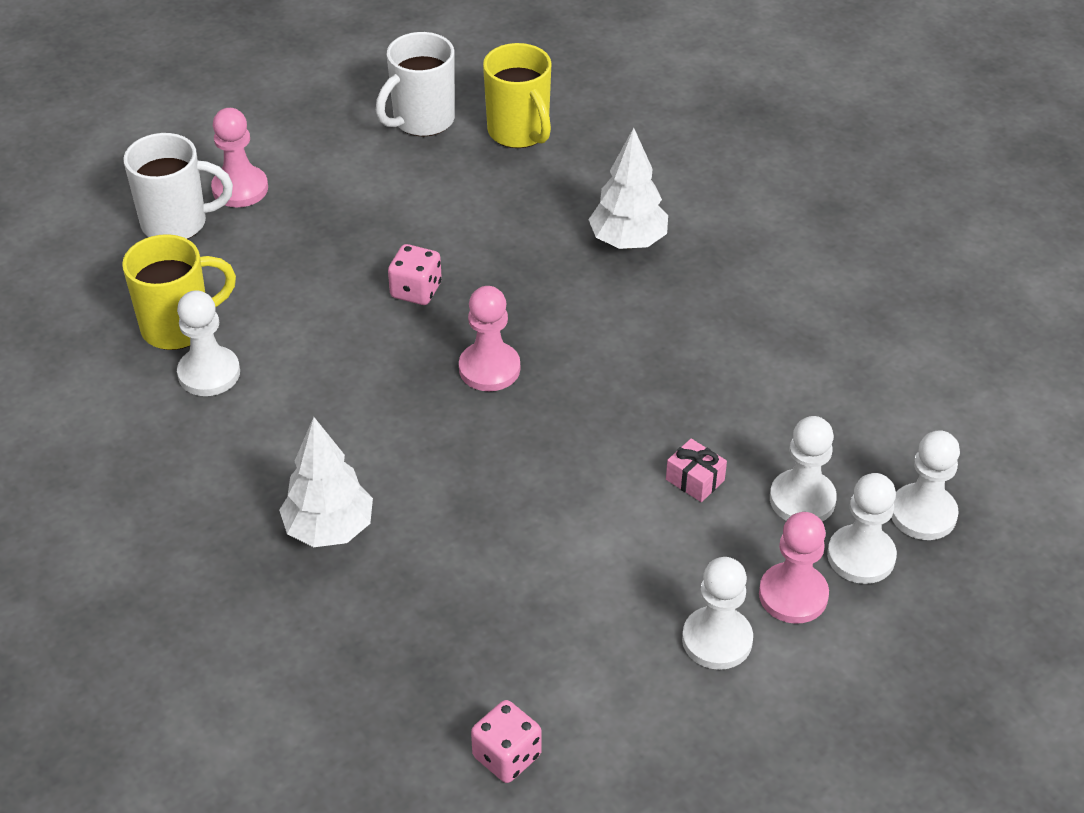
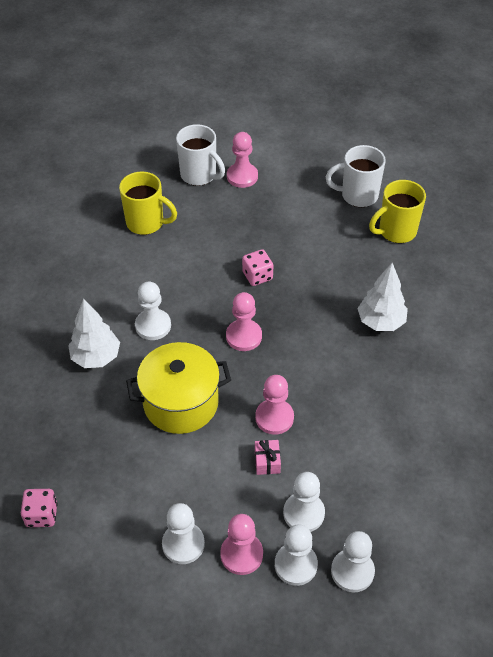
camera: 45 degrees right, 5 degrees up
white pawn [177,290,240,396] -> white pawn moved to [135,281,171,340]
yellow mug [483,43,552,148] -> yellow mug turned 45 degrees clockwise [369,180,426,243]
none -> yellow pot [126,342,231,434]
none -> pink pawn [255,375,294,435]

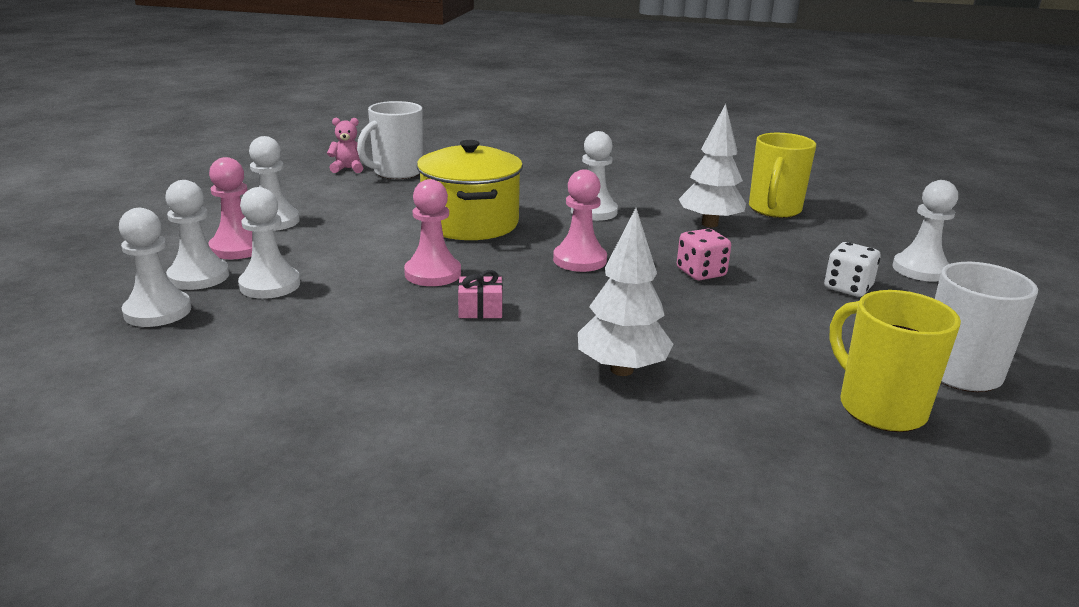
camera: 90 degrees right, 25 degrees down
pink dice [21,489,57,527] -> pink teddy bear [327,118,363,173]
white tree [68,299,120,368] -> white tree moved to [679,104,746,227]
white mug [176,124,225,186] -> white mug moved to [357,101,423,179]
pink pawn [227,132,258,188] -> white pawn [892,180,958,282]
pink gift [255,440,281,475] -> pink gift moved to [458,270,503,318]
none -> white dice [824,242,880,297]

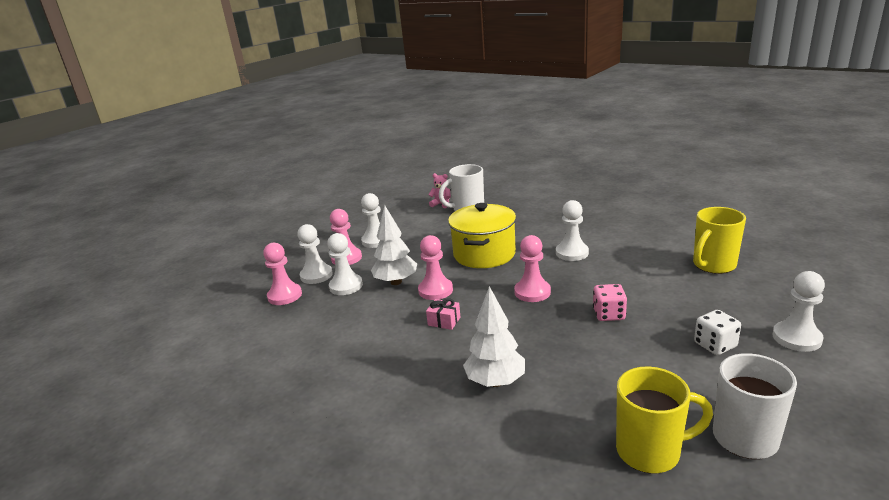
camera: 30 degrees right, 0 degrees up
white pawn [119,208,191,327] -> pink pawn [263,243,302,305]
white tree [679,104,746,227] -> white tree moved to [371,205,417,285]
yellow mug [829,290,961,432] -> yellow mug turned 90 degrees clockwise [616,367,713,473]

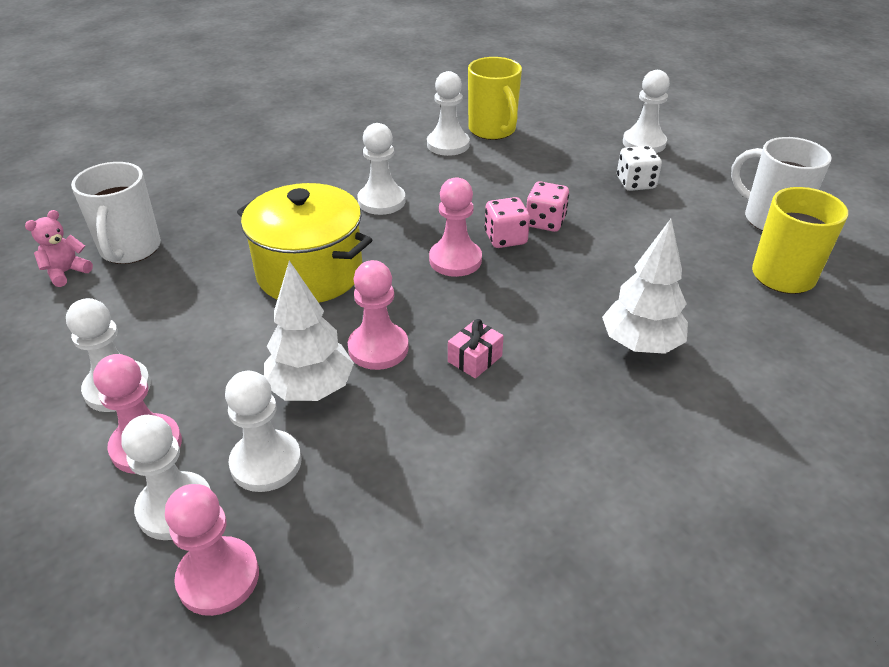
camera: 75 degrees left, 15 degrees up
none -> white pawn [427,71,470,156]
none -> pink dice [485,197,530,248]

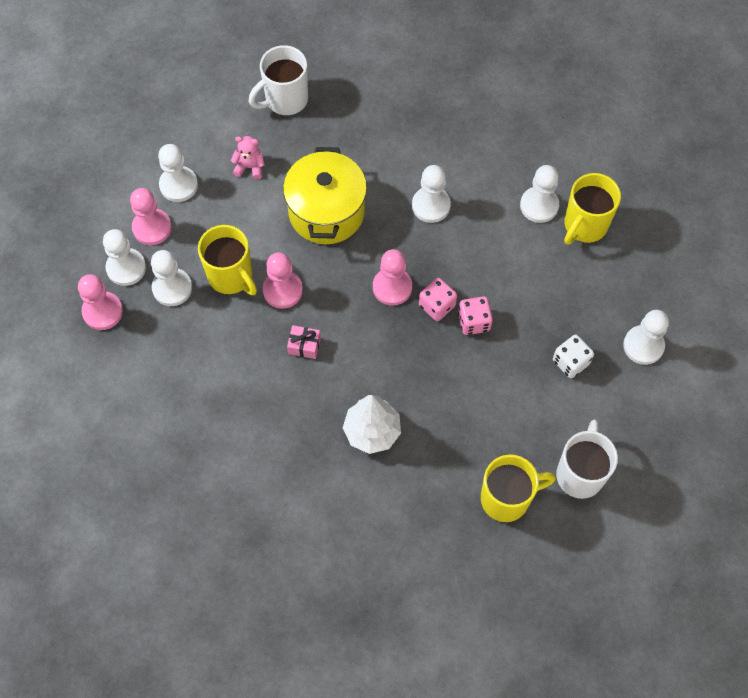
camera: 60 degrees right, 25 degrees up
pink teddy bear [25,210,93,287] -> pink teddy bear moved to [231,136,265,179]
white tree [264,260,354,401] -> yellow mug [198,225,257,295]

